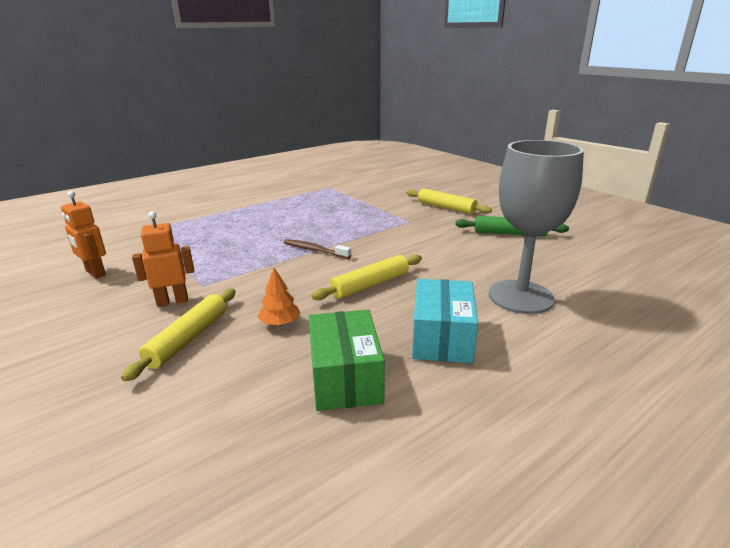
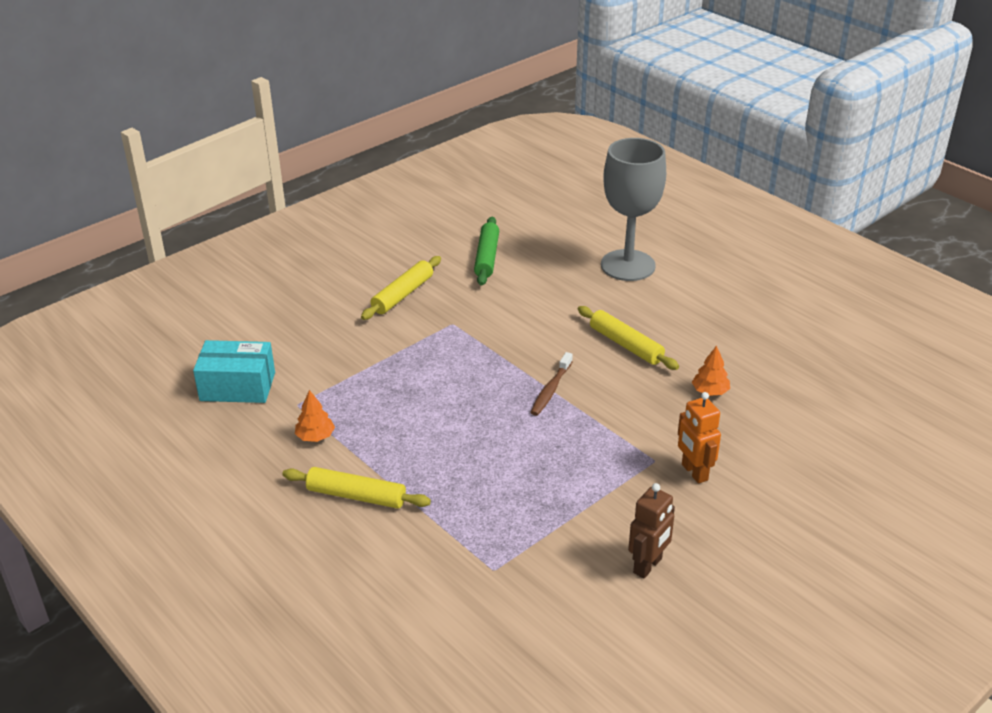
camera: 95 degrees left, 10 degrees up
orange robot [61,191,106,278] -> brown robot [628,483,675,578]
yellow rolling pin [121,288,236,382] -> yellow rolling pin moved to [282,467,431,509]
green box [308,310,385,411] -> none
turquoise box [412,279,478,363] -> turquoise box moved to [193,340,275,403]
none -> orange tree [295,390,335,442]

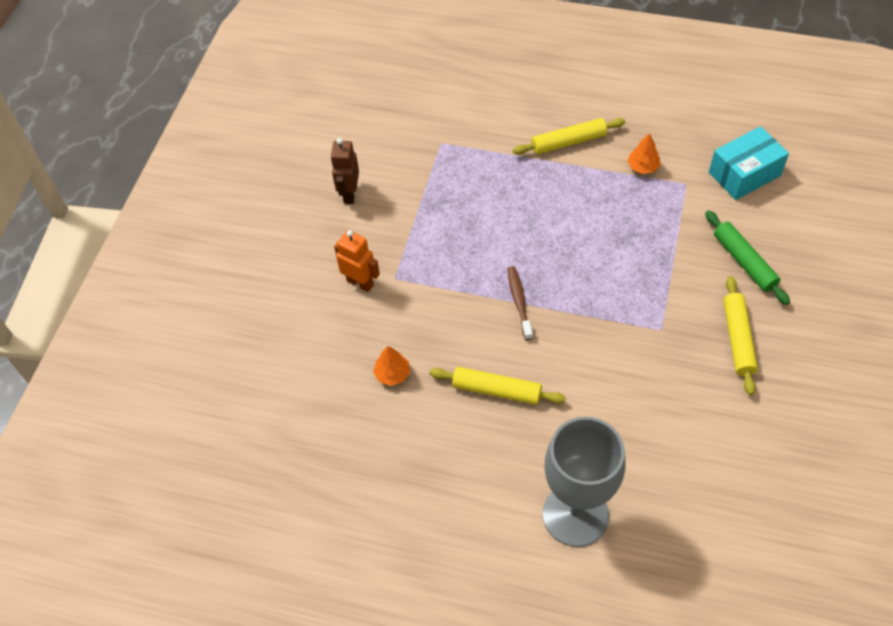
camera: 150 degrees right, 20 degrees up
green rolling pin [474,217,499,286] -> green rolling pin moved to [705,210,790,305]

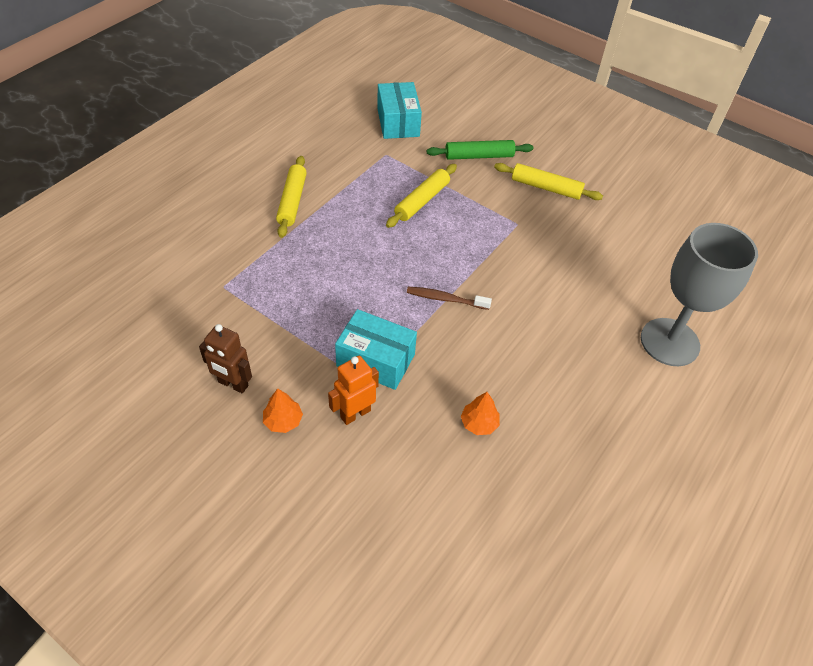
camera: 75 degrees left, 5 degrees down
yellow rolling pin [429,367,566,405] -> yellow rolling pin moved to [386,164,457,228]
orange tree [627,133,661,174] -> orange tree moved to [263,389,303,433]
none -> turquoise box [335,309,417,390]

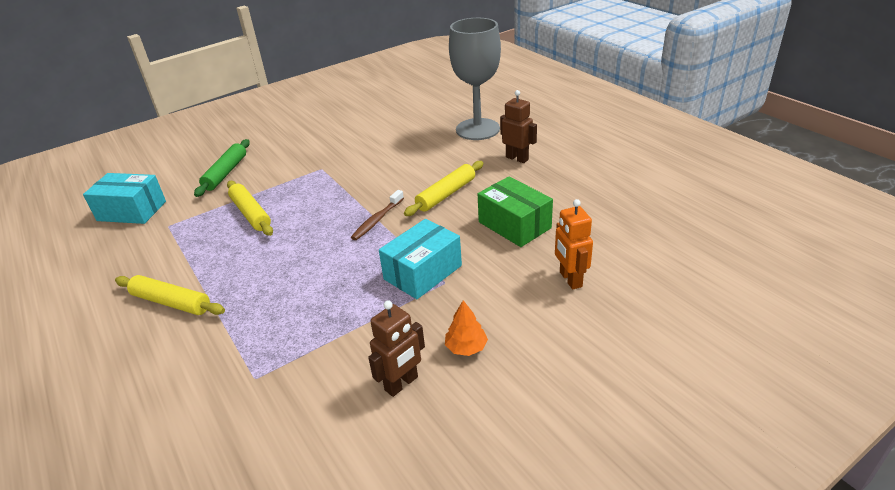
camera: 65 degrees left, 15 degrees down
orange robot [328,356,379,425] -> orange robot moved to [555,199,593,290]
orange tree [461,392,500,435] -> green box [478,176,553,247]
yellow rolling pin [494,163,603,200] -> yellow rolling pin moved to [404,161,484,216]
none -> brown robot [500,90,537,163]

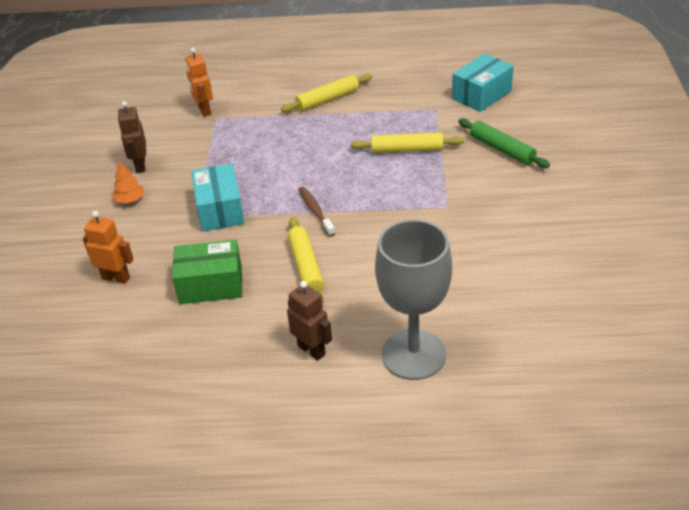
camera: 125 degrees right, 5 degrees up
brown robot [500,90,537,163] -> brown robot turned 120 degrees counterclockwise [287,281,332,361]
none -> orange robot [185,48,213,117]

